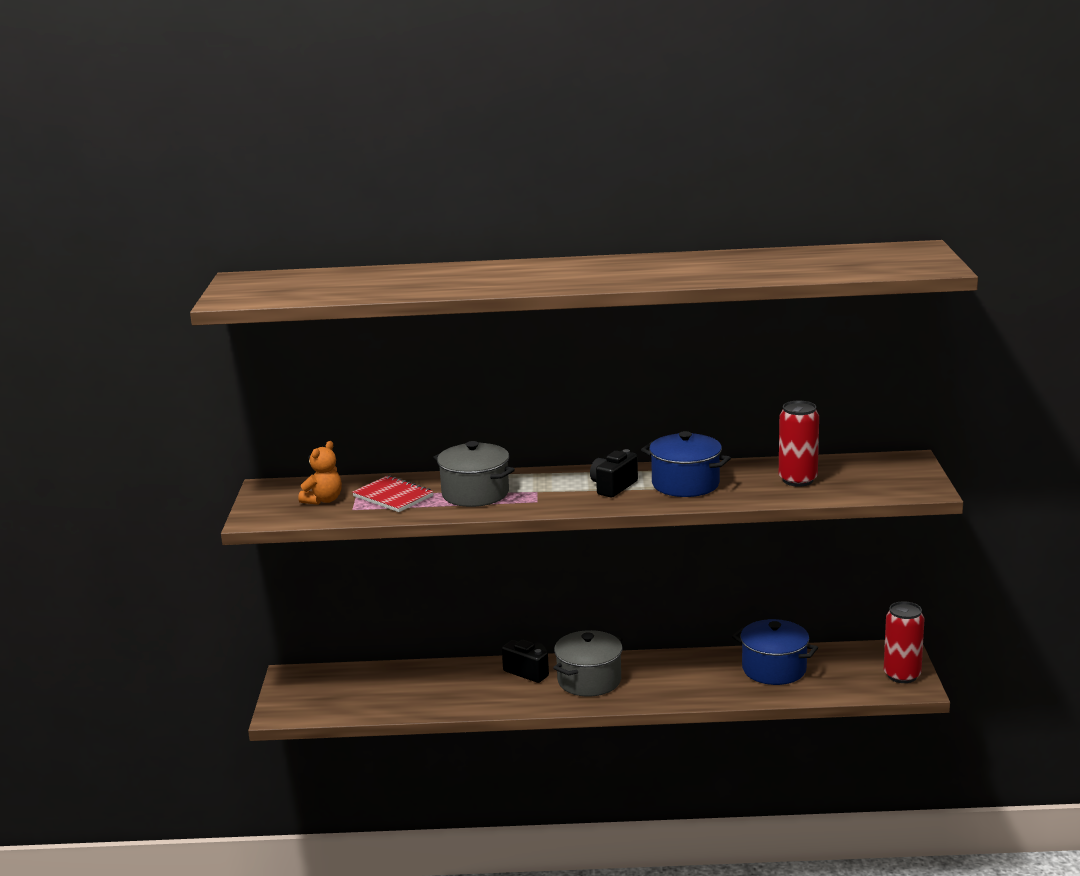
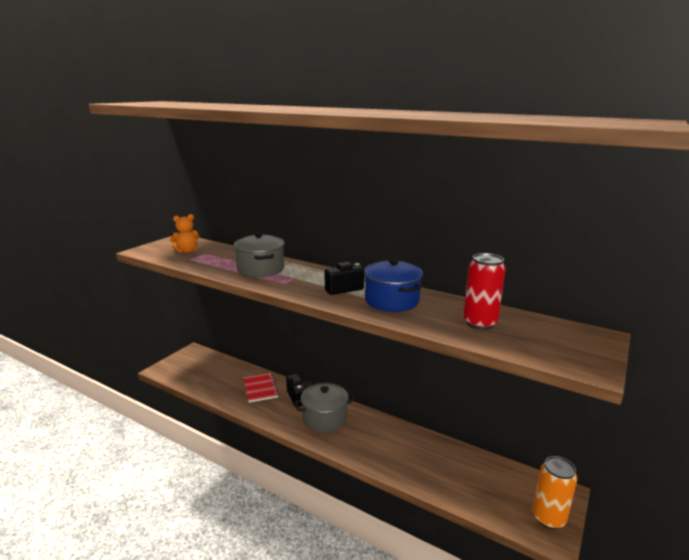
camera: 30 degrees right, 0 degrees up
red notebook [352,475,434,512] -> red notebook moved to [243,373,279,403]
blue pot [732,619,818,685] -> none
red can [884,601,925,683] -> orange can [532,456,577,529]

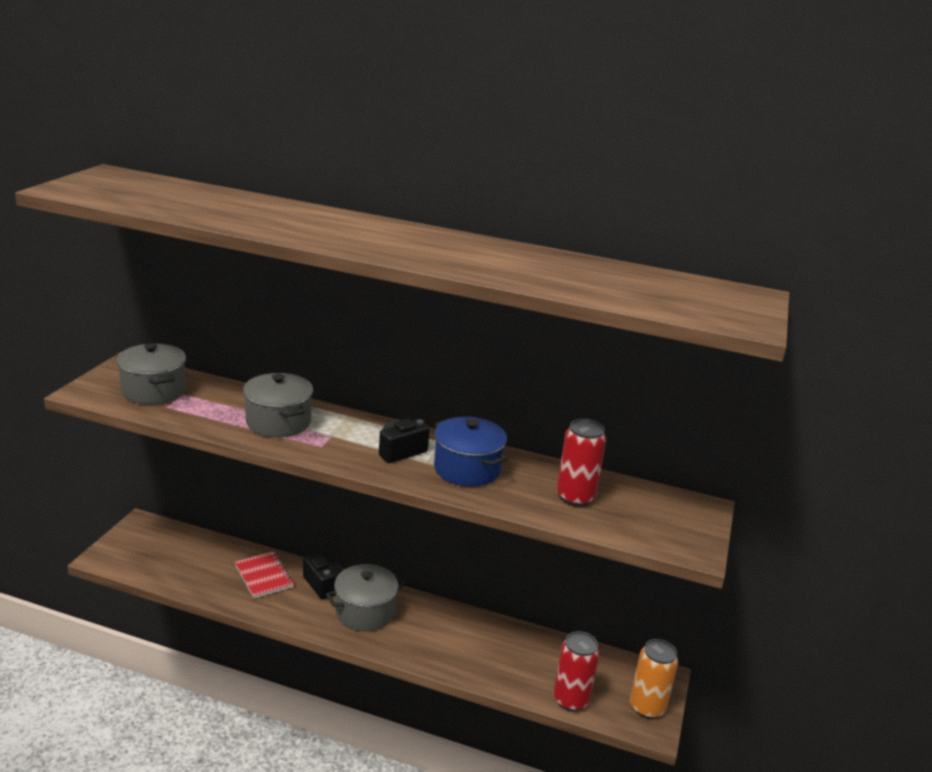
camera: 15 degrees left, 5 degrees up
orange teddy bear [170,214,200,253] -> grey pot [116,343,186,405]
none -> red can [554,631,599,711]

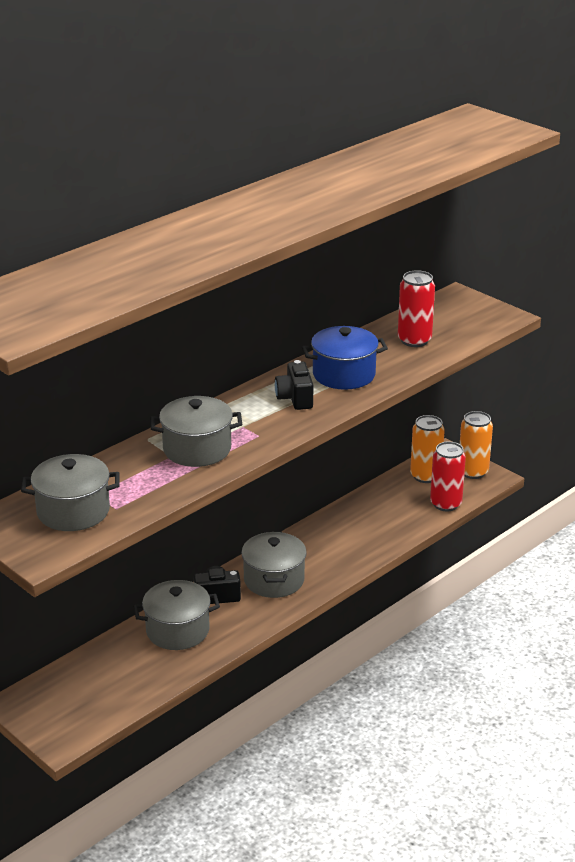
camera: 60 degrees left, 5 degrees up
red notebook [235,551,294,598] -> grey pot [133,580,220,650]
none -> orange can [410,415,445,483]

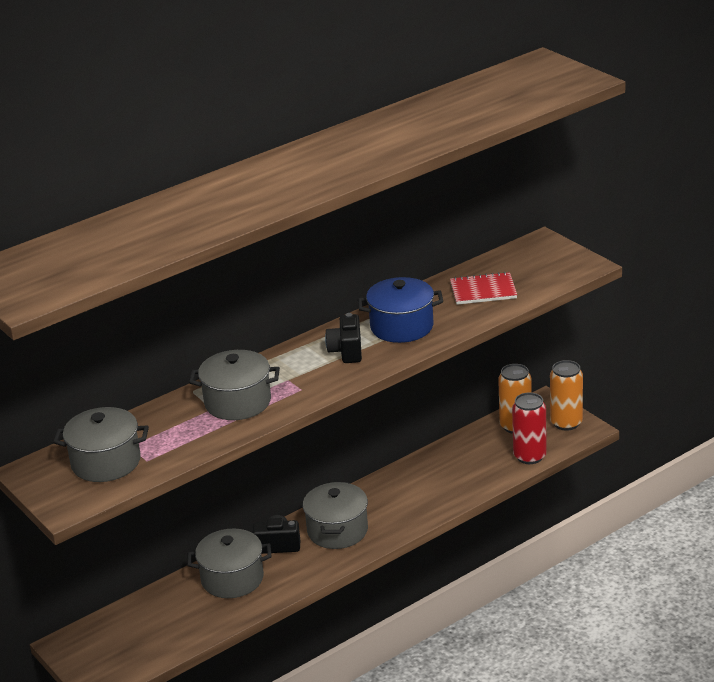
camera: 10 degrees right, 0 degrees up
red can [398,270,435,347] -> red notebook [450,272,517,305]

